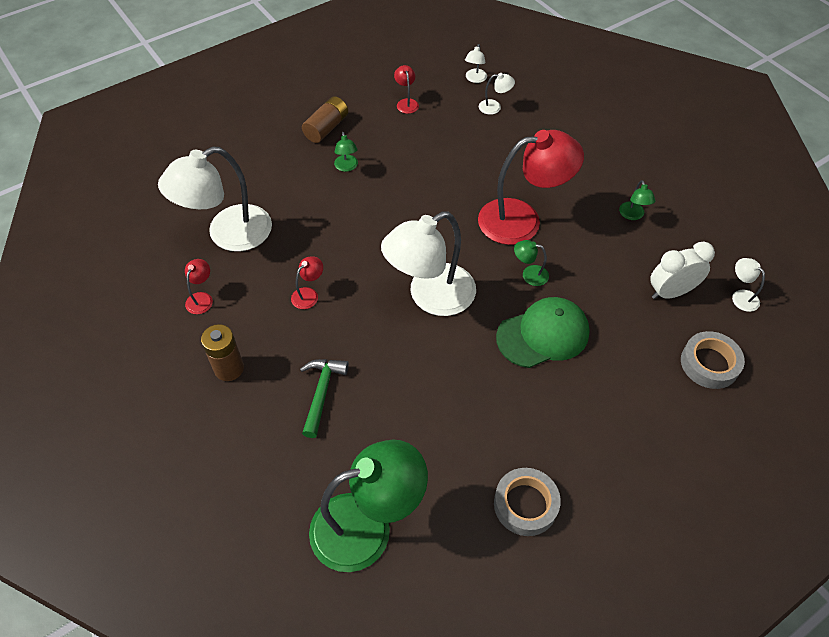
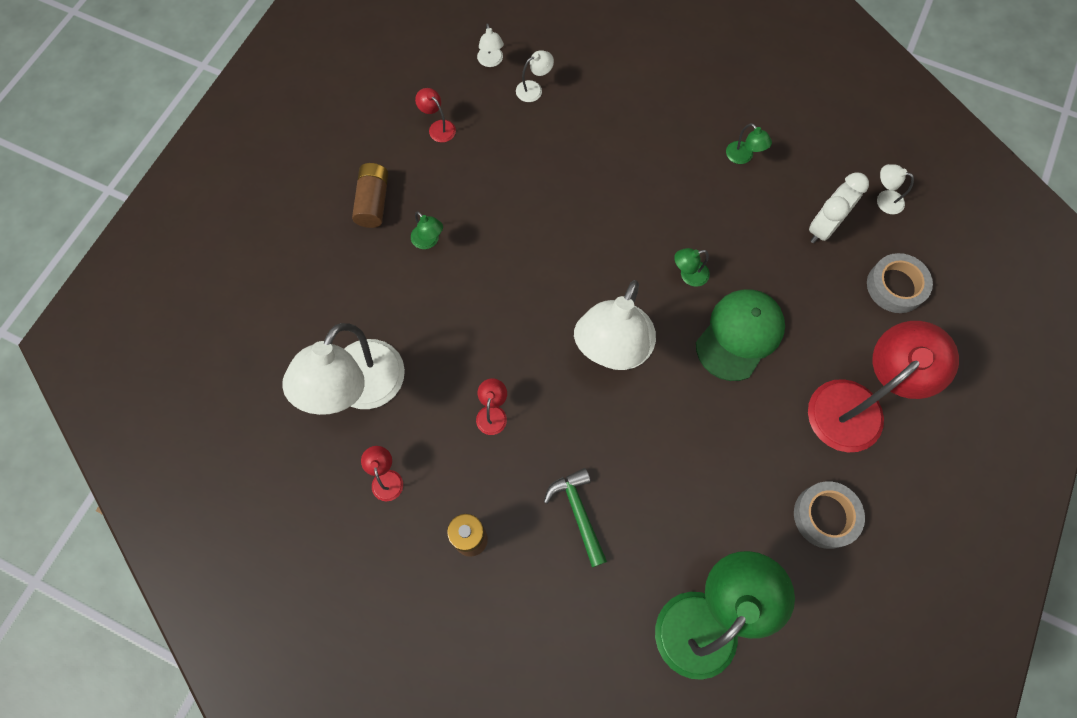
camera: 30 degrees left, 15 degrees up
red lamp [478,130,584,245] -> red lamp moved to [808,321,959,453]

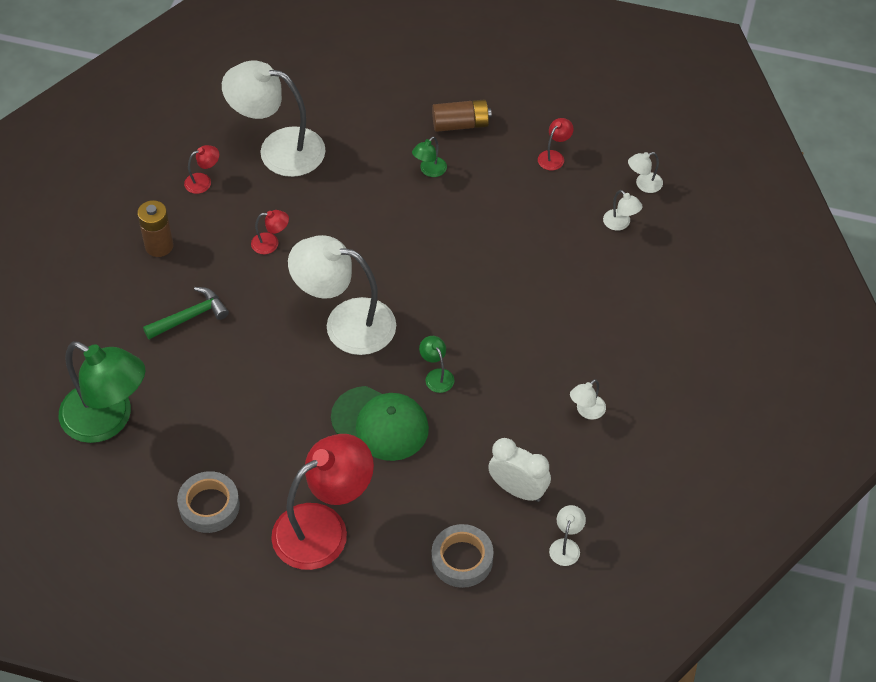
camera: 80 degrees right, 15 degrees down
green lamp [726,123,772,164] -> white lamp [570,379,606,420]
red lamp [808,321,959,453] -> red lamp turned 75 degrees counterclockwise [271,434,374,570]

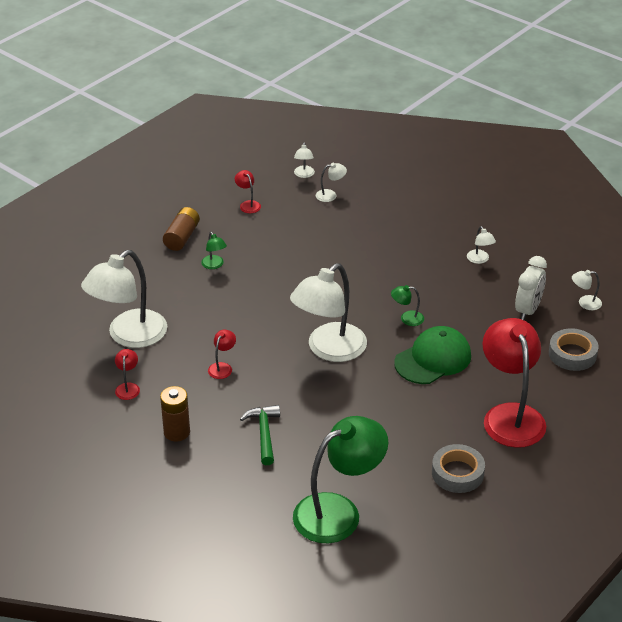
camera: 65 degrees left, 15 degrees down
white clock [488,438,551,502] -> white clock turned 150 degrees clockwise [515,256,547,320]
white lamp [549,505,586,566] -> white lamp turned 45 degrees counterclockwise [572,270,602,310]

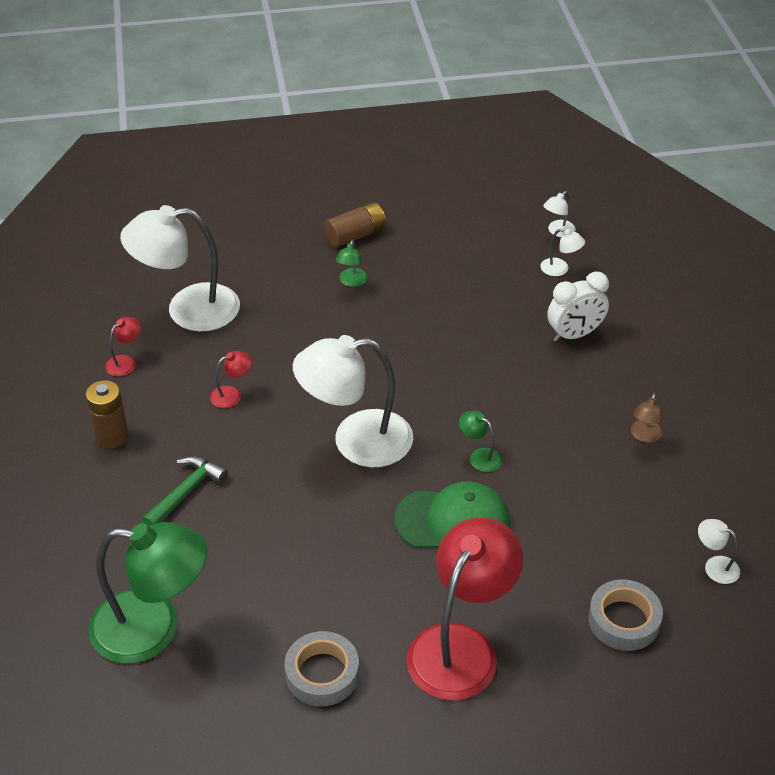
camera: 40 degrees right, 5 degrees up
red lamp [235,170,261,213] -> none
white lamp [467,226,496,264] -> brown lamp [631,393,663,443]
white clock [515,256,547,320] -> white clock moved to [547,272,609,342]

